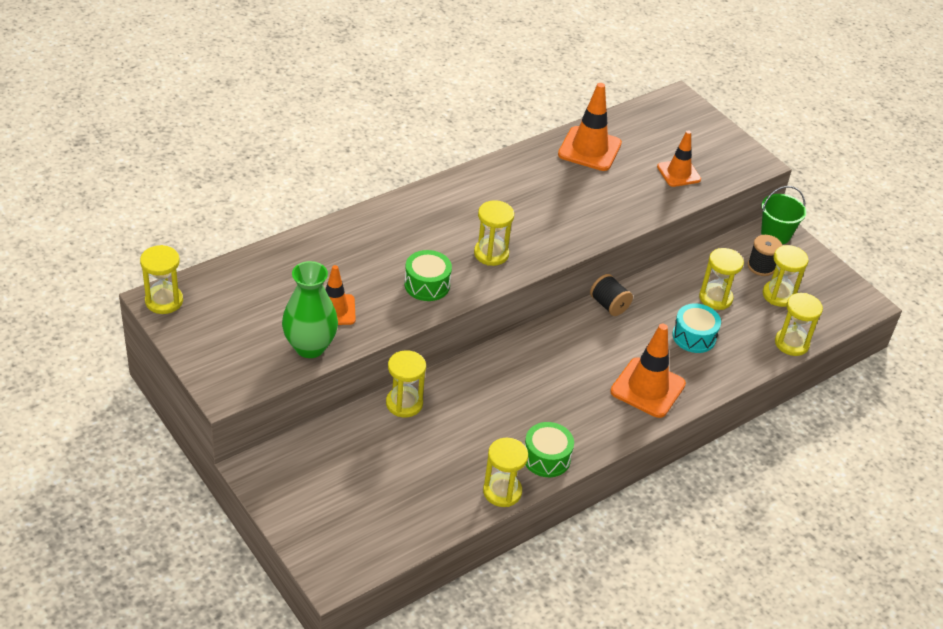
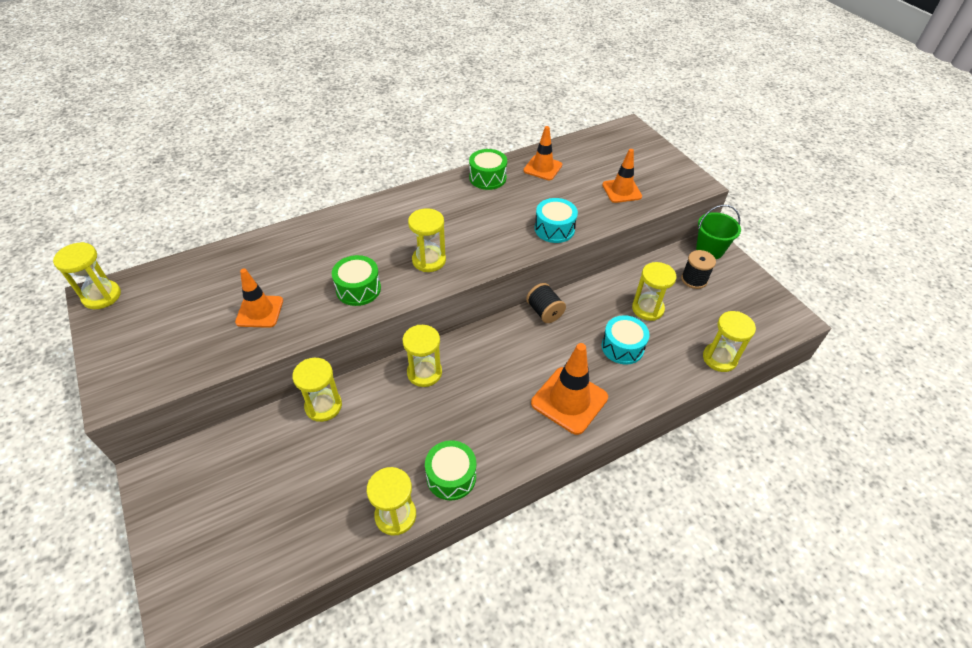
camera: 10 degrees right, 5 degrees up
green vase [282,261,338,358] -> none
orange traffic cone [558,83,622,171] -> orange traffic cone [523,126,562,180], size x0.65
yellow hourglass [763,245,809,307] -> yellow hourglass moved to [403,325,442,387]
none -> green drum [469,149,507,190]
none -> turquoise drum [535,198,578,243]

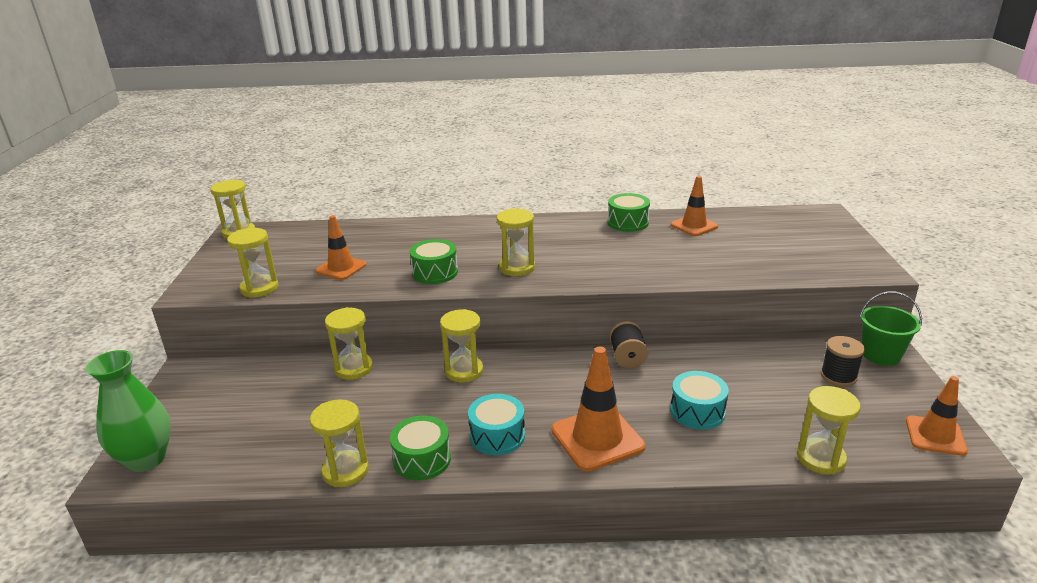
camera: 30 degrees right, 20 degrees down
turquoise drum [535,198,578,243] -> turquoise drum moved to [468,394,525,455]
orange traffic cone [602,149,642,203] -> orange traffic cone moved to [906,376,968,456]
yellow hourglass [632,262,677,321] -> yellow hourglass moved to [227,228,279,298]
none -> green vase [86,350,171,472]

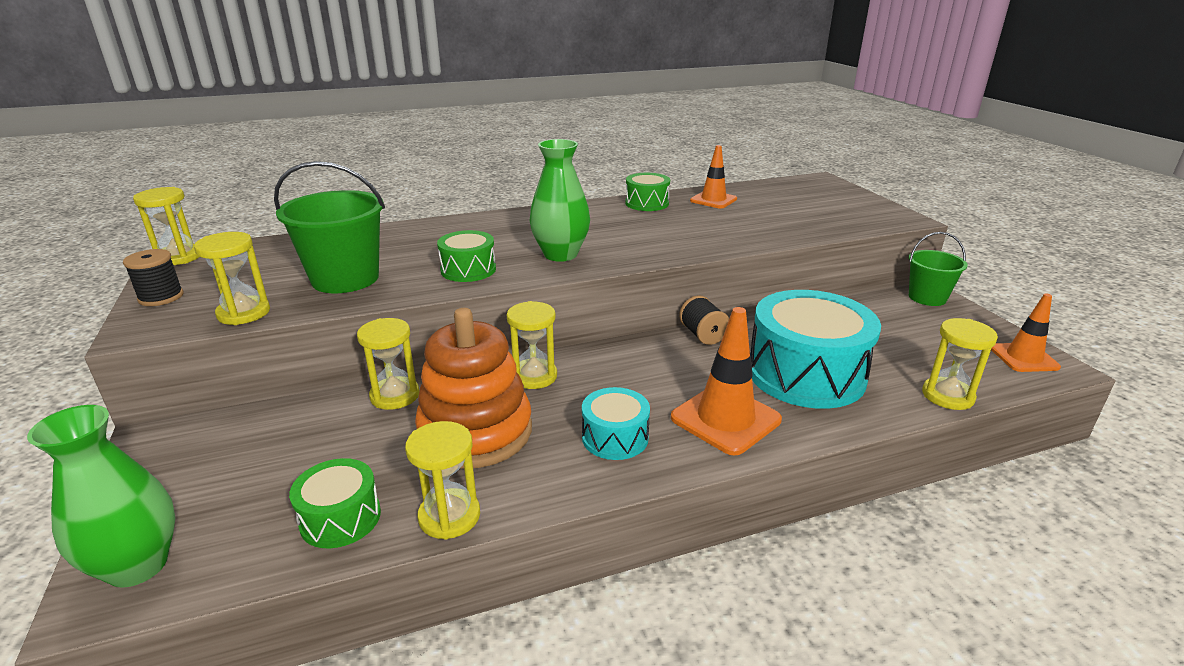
camera: 20 degrees left, 0 degrees up
orange traffic cone [315,215,367,280] -> green bucket [274,161,385,293]
green drum [390,415,451,480] -> green drum moved to [289,458,381,549]
yellow hourglass [497,209,535,276] -> green vase [530,139,590,262]
turquoise drum [670,371,729,430] -> turquoise drum [751,290,881,409], size x1.98
black spool [821,336,865,387] -> black spool moved to [123,249,184,306]
none -> orange stacking toy [415,308,532,469]

